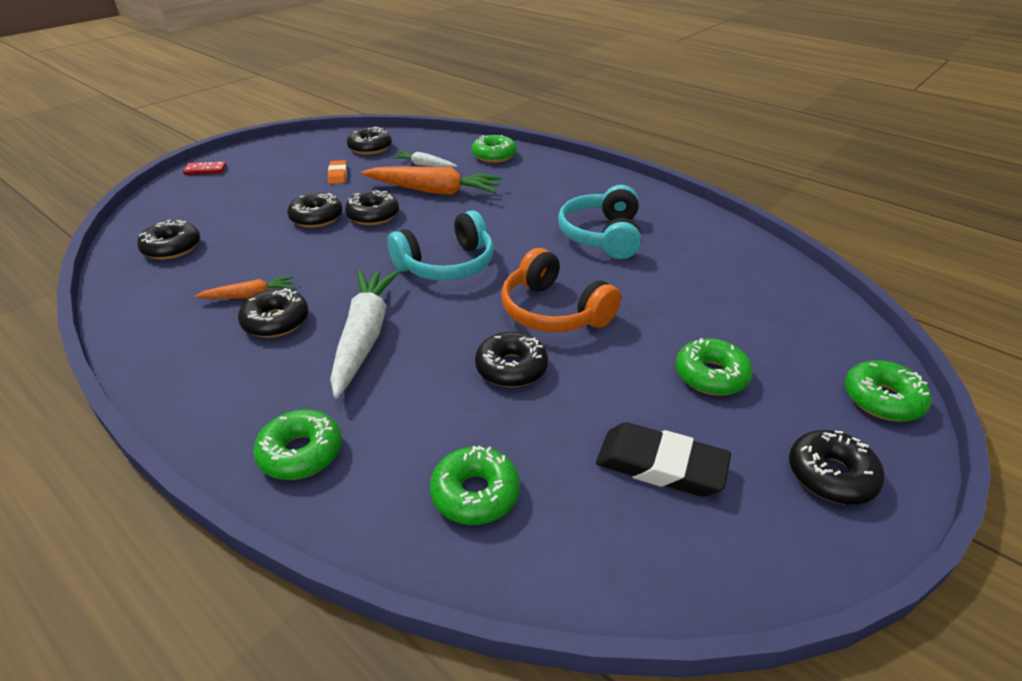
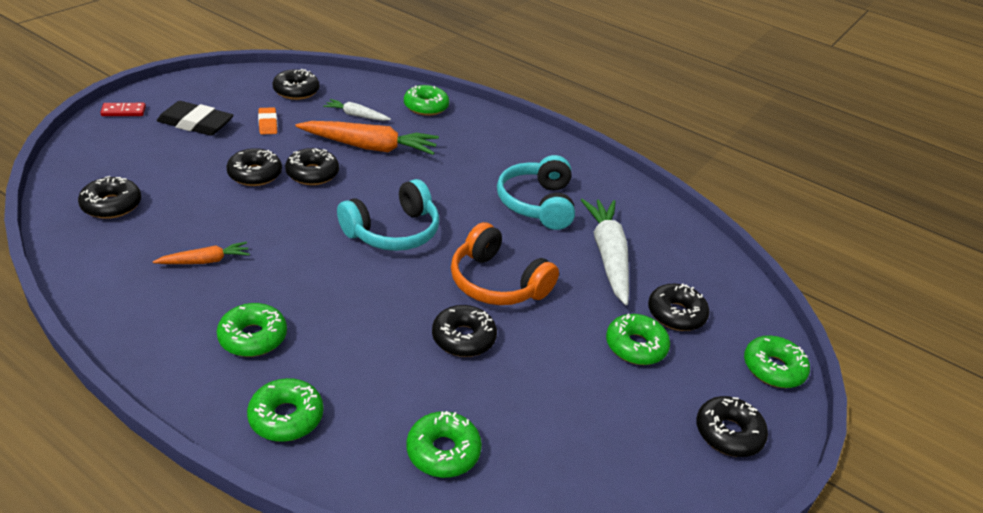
camera: 10 degrees left, 0 degrees up
black donut [238,288,308,338] -> black donut moved to [648,284,709,331]
white carrot [330,270,399,398] -> white carrot moved to [581,199,629,305]
black eraser [596,422,731,497] -> black eraser moved to [156,101,234,136]
none -> green donut [217,303,287,357]

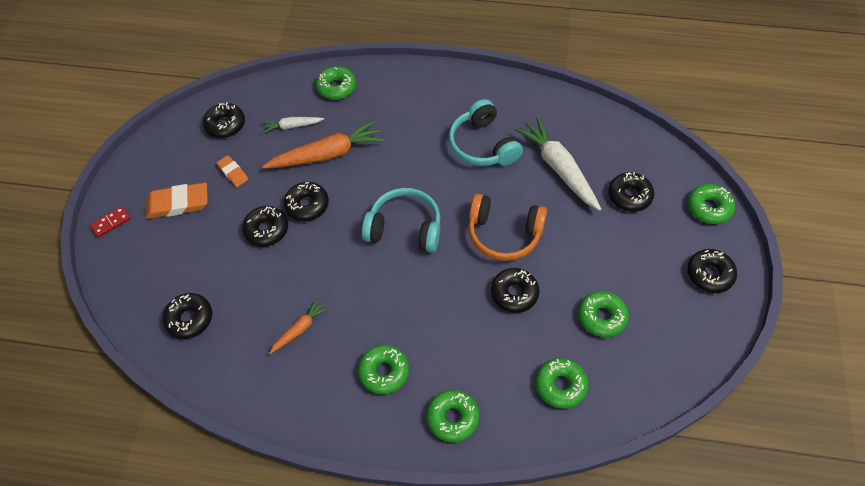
camera: 20 degrees left, 20 degrees up
black eraser [156,101,234,136] -> orange eraser [146,182,208,219]
turquoise headphones [337,179,439,251] -> turquoise headphones turned 105 degrees counterclockwise [362,188,440,253]
green donut [606,314,670,365] -> green donut moved to [578,291,629,337]

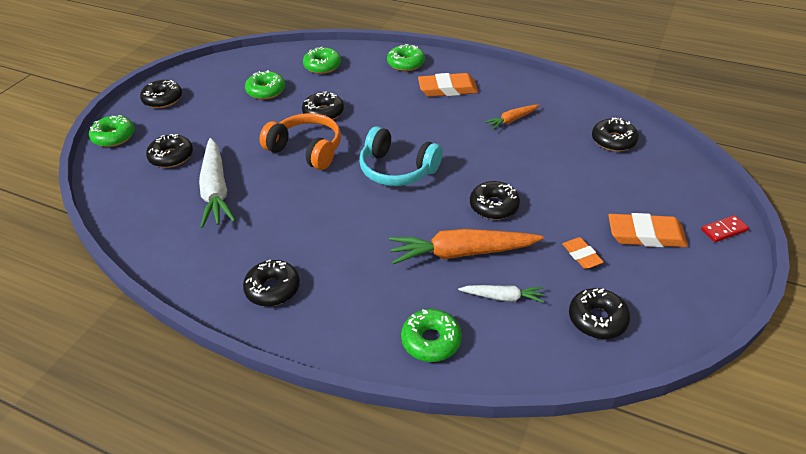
camera: 165 degrees left, 15 degrees down
black donut [242,206,288,247] -> black donut moved to [243,260,300,306]
green donut [358,345,409,394] -> orange eraser [418,73,478,97]
turquoise headphones [449,99,523,166] -> none

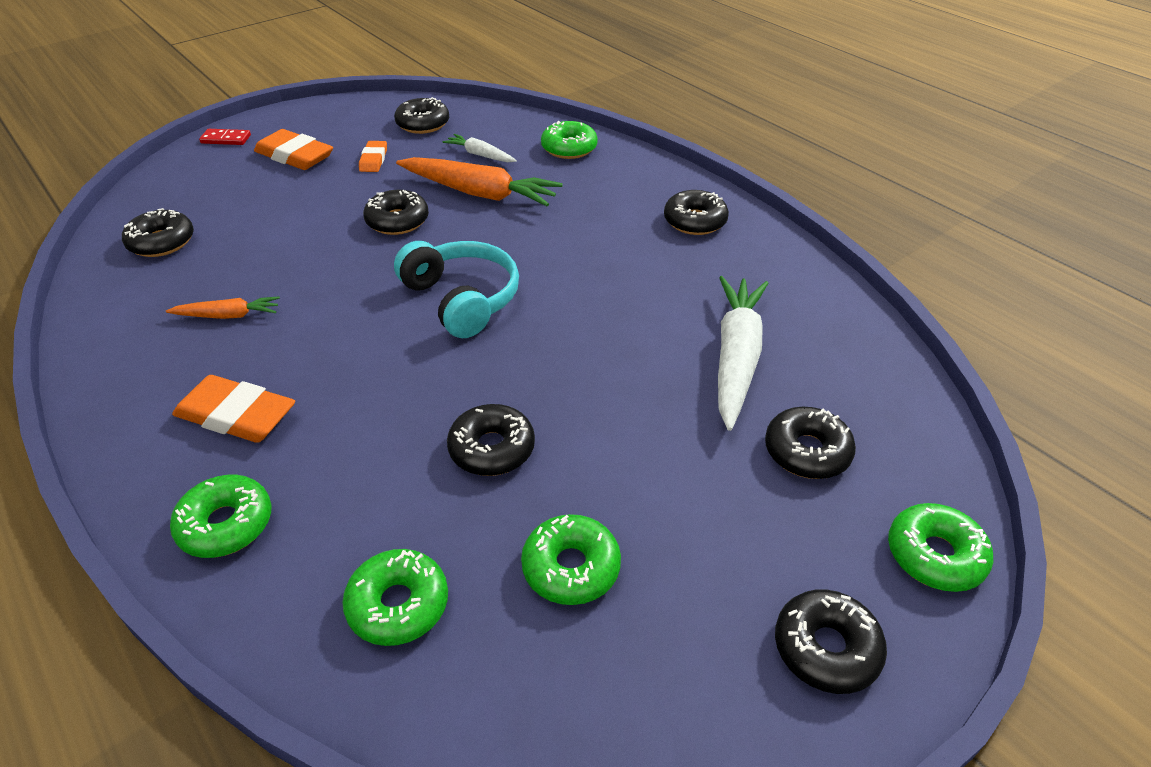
camera: 155 degrees left, 0 degrees up
orange headphones [259,113,341,170] -> none

